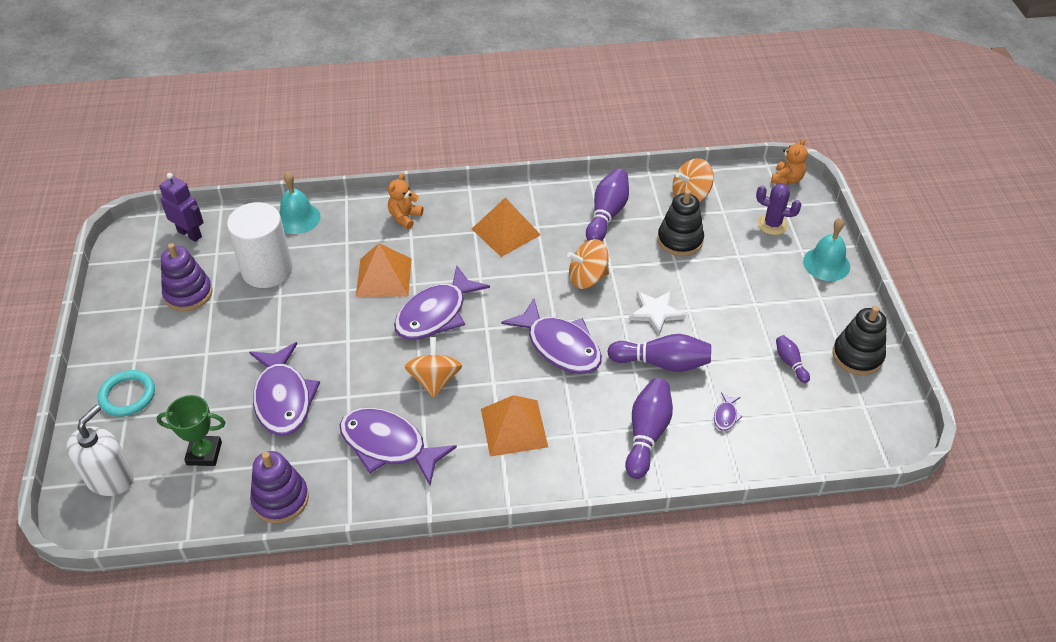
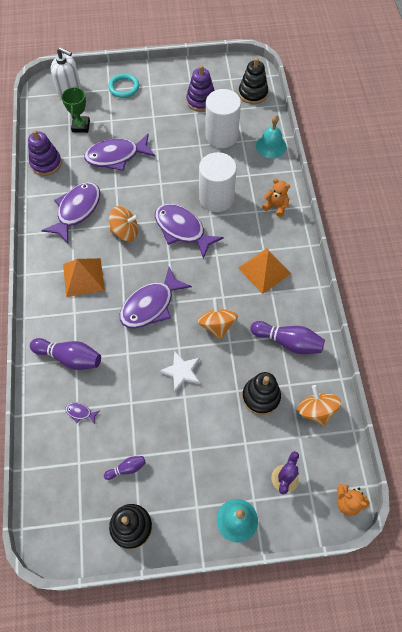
camera: 90 degrees right, 15 degrees up
purple robot [159,173,204,242] -> black stacking toy [239,58,268,104]
orange pyramid [356,243,412,297] -> white cylinder [199,152,237,212]
purple bowling pin [607,334,711,372] -> none

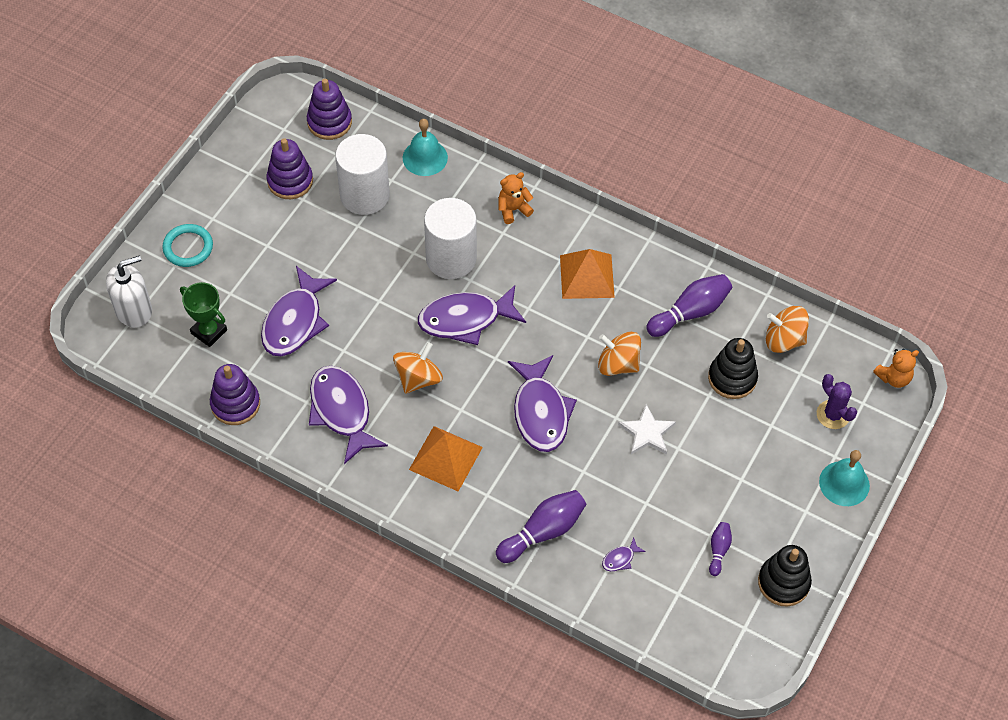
camera: 55 degrees left, 5 degrees down
black stacking toy [239,58,268,104] -> purple stacking toy [307,79,352,140]

